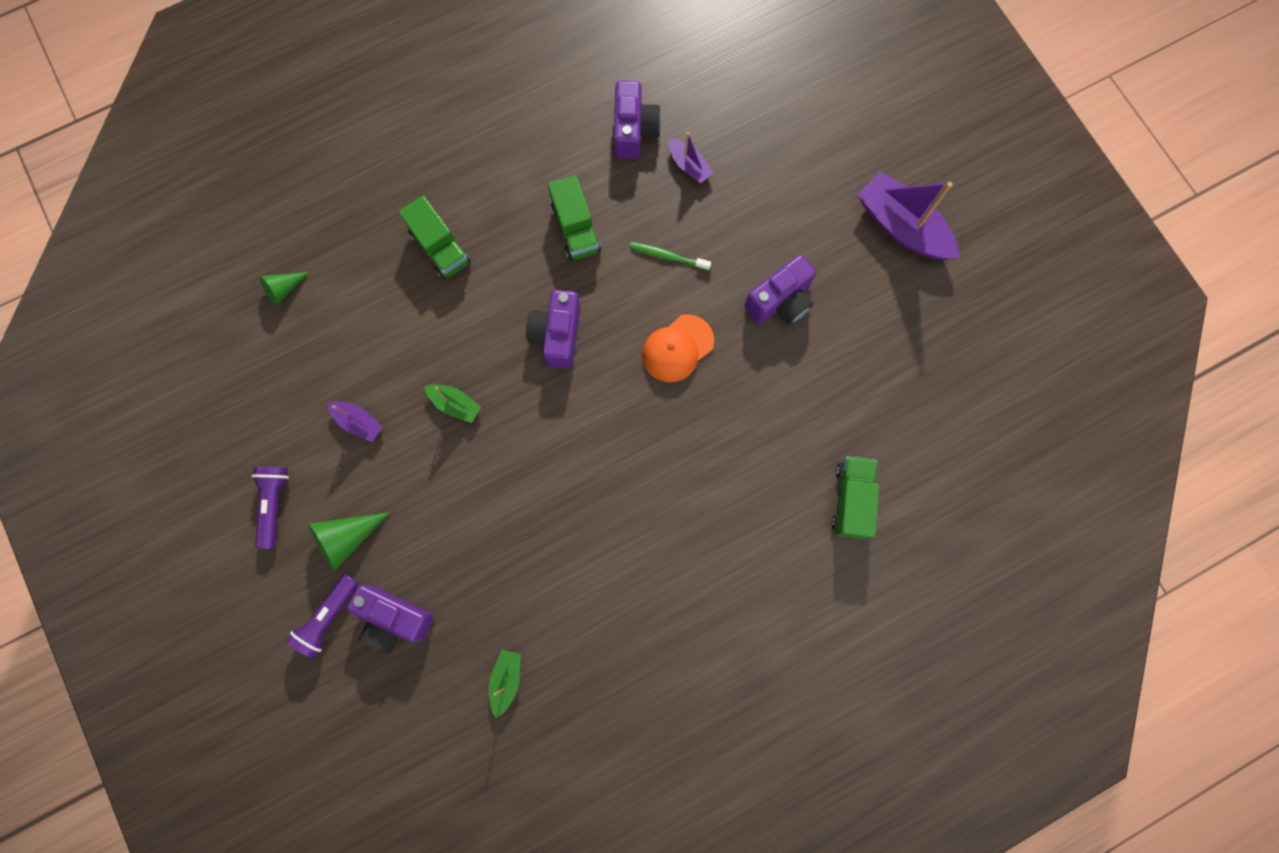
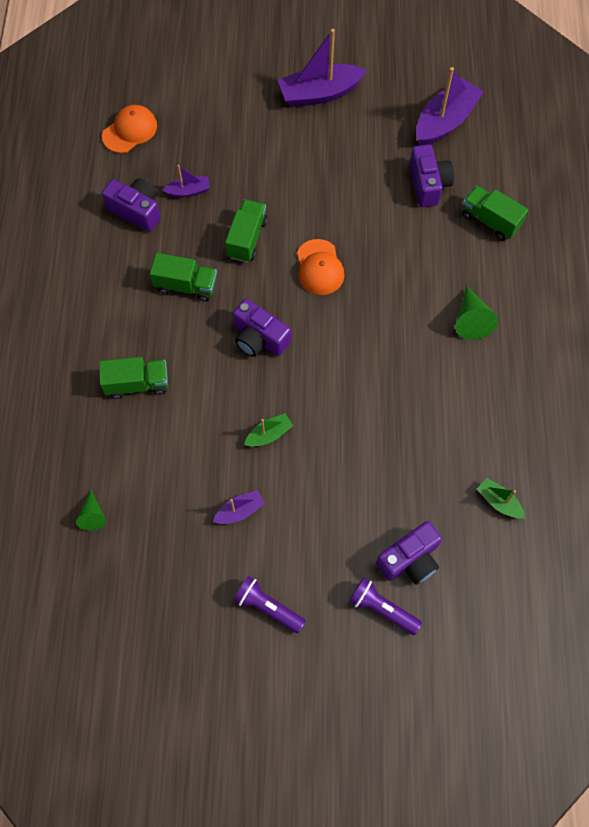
camera: 60 degrees left, 10 degrees down
purple flashlight [286,574,358,659] -> purple flashlight turned 150 degrees clockwise [349,577,422,635]
green cone [308,512,390,571] -> green cone moved to [455,285,498,340]
green toothbrush [629,242,711,270] -> green truck [225,199,268,262]
purple camera [745,255,816,325] -> purple camera moved to [409,144,454,207]
none -> orange cap [102,105,157,153]
none -> purple boat [416,67,484,145]

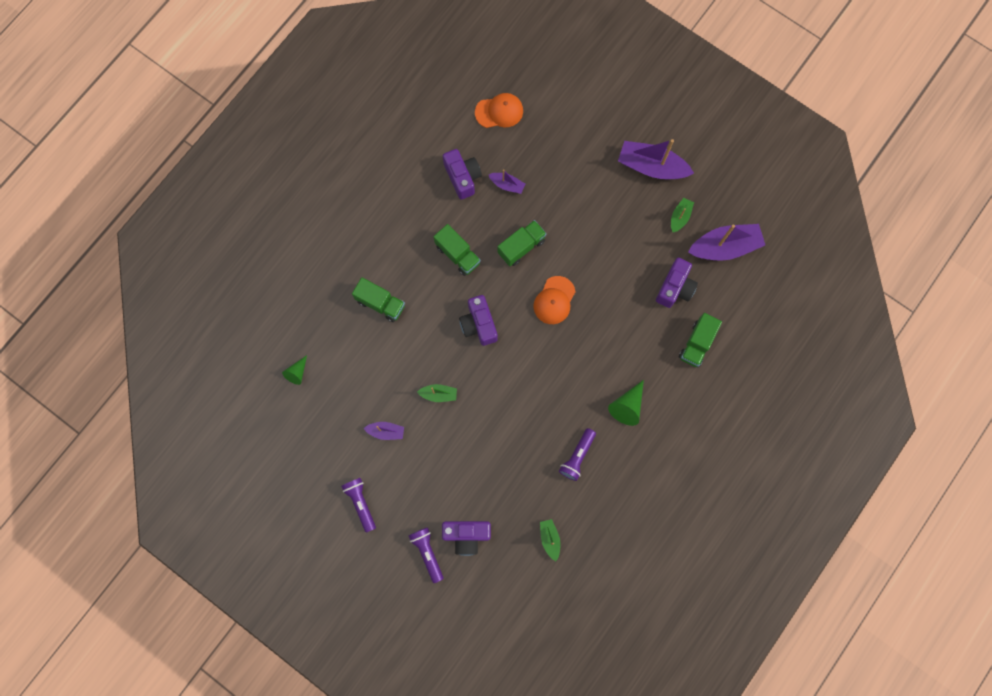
camera: 35 degrees right, 10 degrees up
green truck [462,185,528,241] -> green truck turned 135 degrees counterclockwise [679,313,722,367]
none -> purple flashlight [559,428,596,481]
none -> green boat [671,198,694,232]

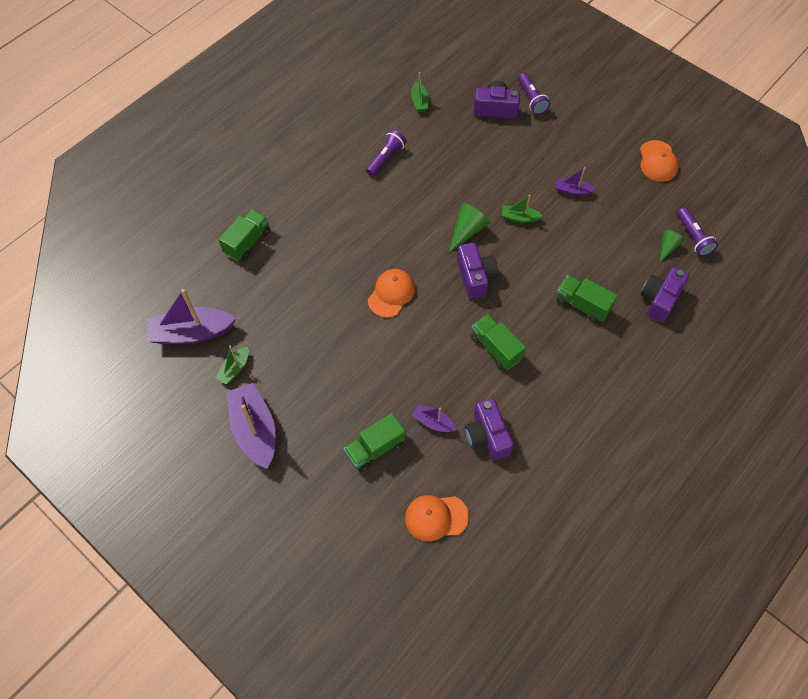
camera: 175 degrees left, 15 degrees down
purple flashlight [341,478,376,533] -> purple flashlight moved to [677,207,718,257]
green truck [497,220,546,266] -> green truck moved to [343,413,405,472]
green cone [608,380,644,426] -> green cone moved to [448,203,490,253]
purple boat [618,139,694,179] -> purple boat turned 135 degrees counterclockwise [227,383,276,469]
purple camera [656,258,698,308] -> purple camera moved to [641,267,689,323]
none -> orange cap [640,140,679,182]

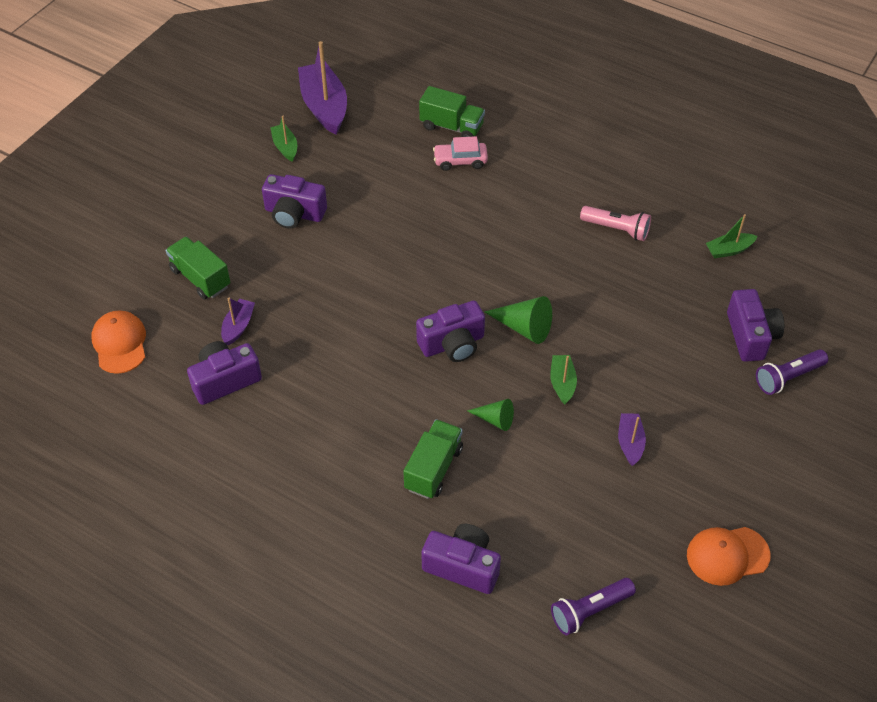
camera: 80 degrees right, 10 degrees down
green boat [215,346,249,384] -> green boat turned 45 degrees clockwise [270,116,297,162]
purple boat [227,383,276,469] -> none
purple flashlight [366,130,406,177] -> pink flashlight [580,206,651,241]
orange cap [368,269,415,318] -> none
green truck [471,314,526,370] -> none
green cone [659,230,685,263] -> green cone moved to [467,399,514,431]
none -> purple camera [262,174,327,229]
none -> pink car [433,136,488,171]

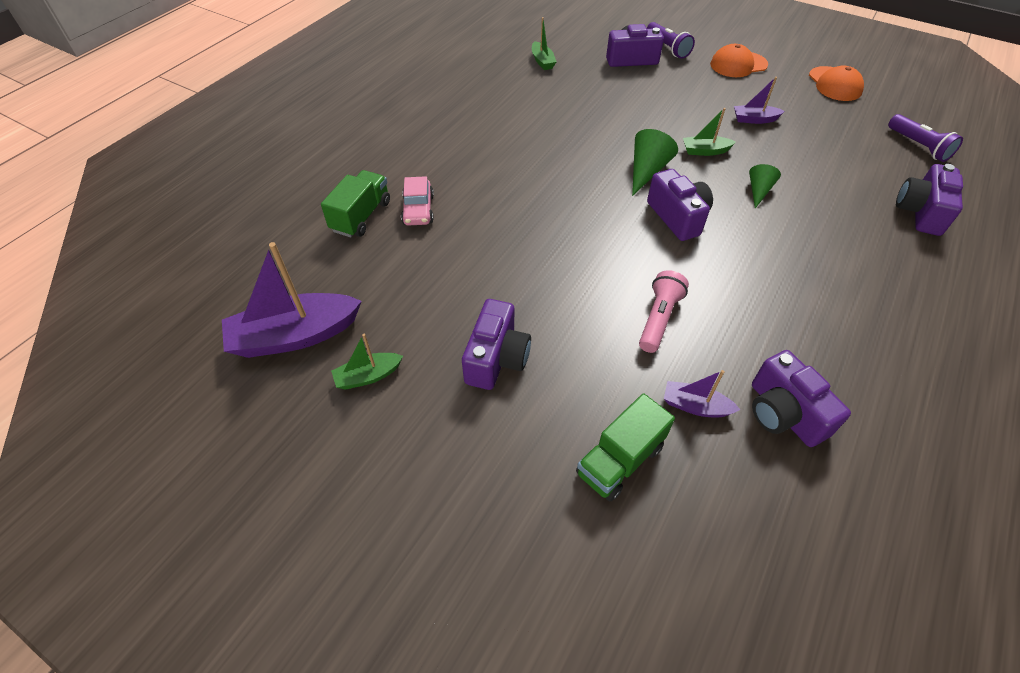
camera: 90 degrees left, 0 degrees up
orange cap [91,311,146,374] -> orange cap moved to [710,44,768,77]
green truck [403,419,463,499] -> none
pink flashlight [580,206,651,241] -> pink flashlight moved to [639,270,689,353]

